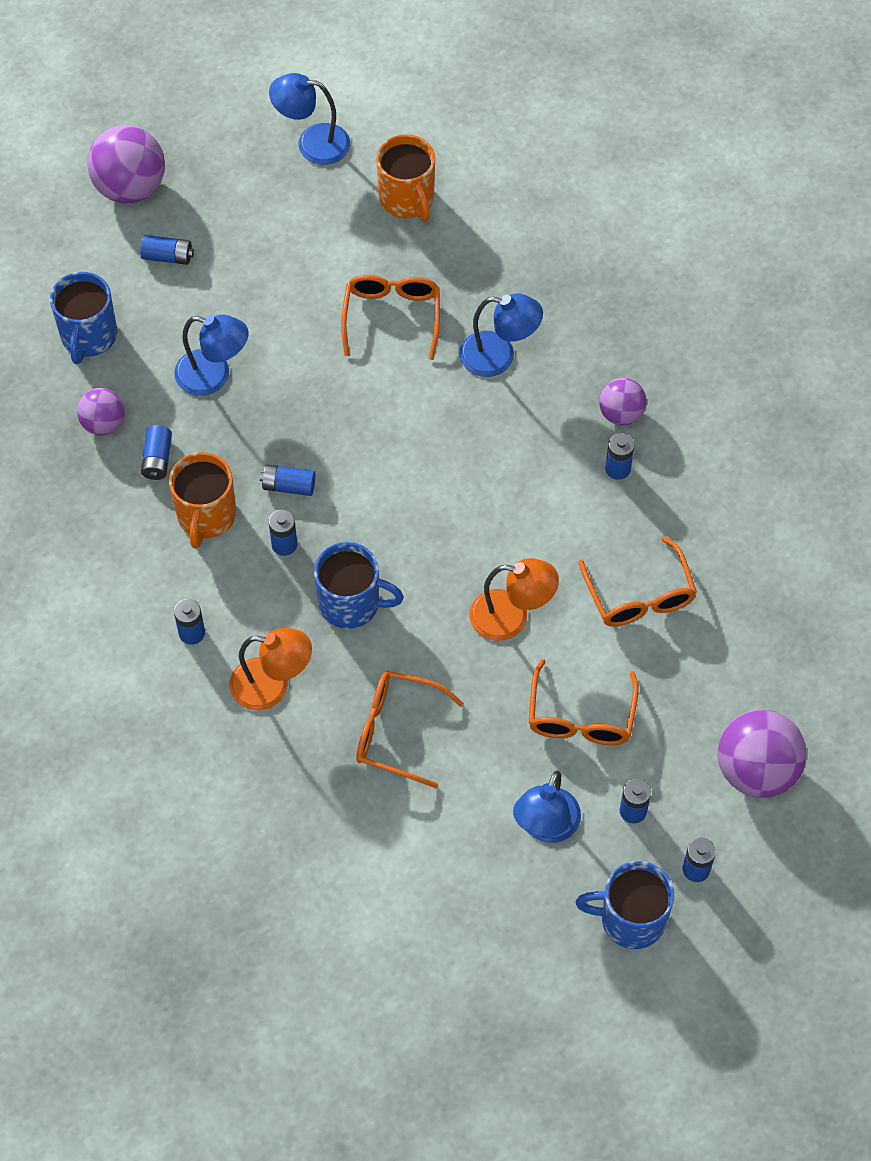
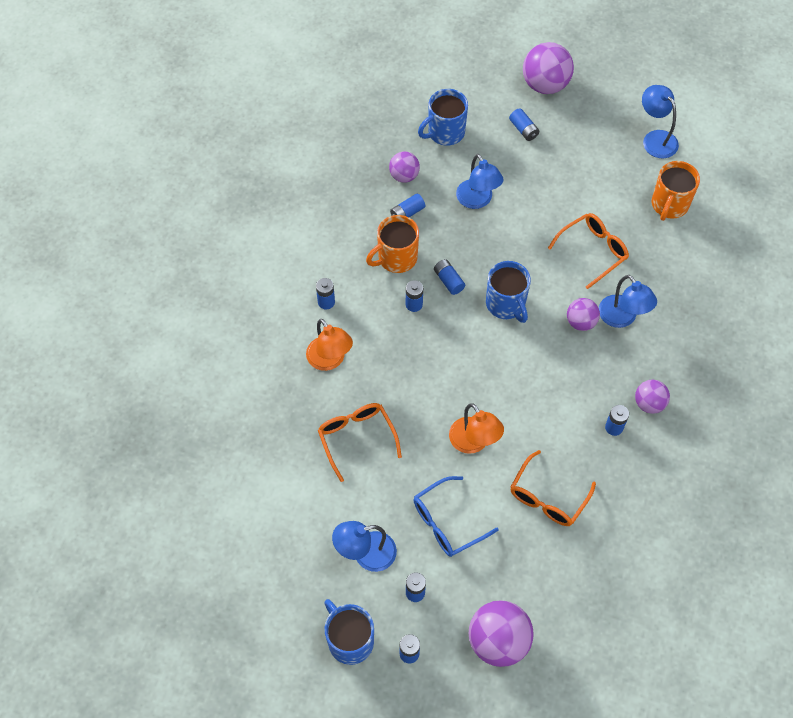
camera: 50 degrees right, 0 degrees up
blue mug [314,542,404,629] -> blue mug moved to [486,261,531,323]
orange glasses [529,659,639,745] -> blue glasses [413,476,499,557]
none -> purple ball [567,298,600,331]

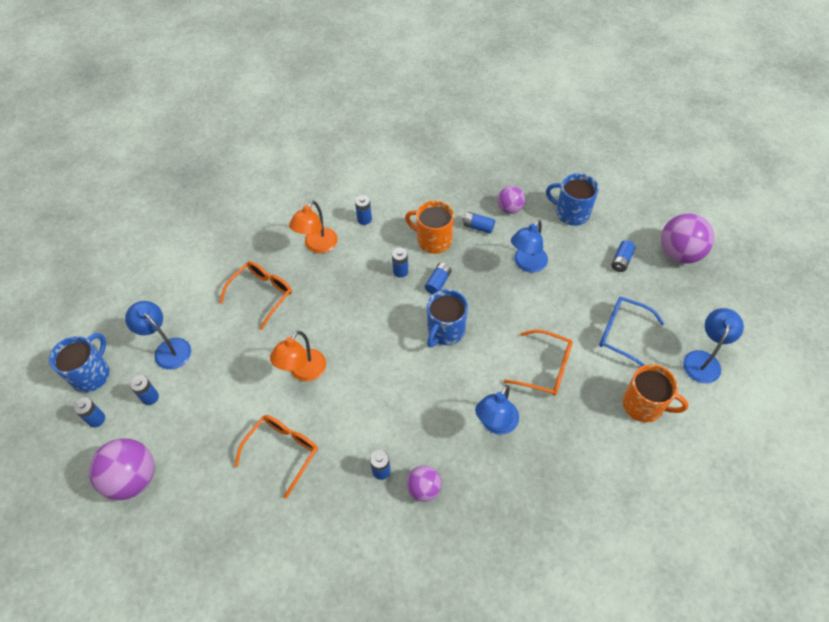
camera: 60 degrees right, 5 degrees down
blue glasses [413,476,499,557] -> blue glasses moved to [599,297,665,366]
orange glasses [511,450,596,526] -> orange glasses turned 120 degrees clockwise [234,415,318,499]
purple ball [567,298,600,331] -> none
orange mug [652,161,700,221] -> orange mug turned 150 degrees counterclockwise [622,364,689,423]

